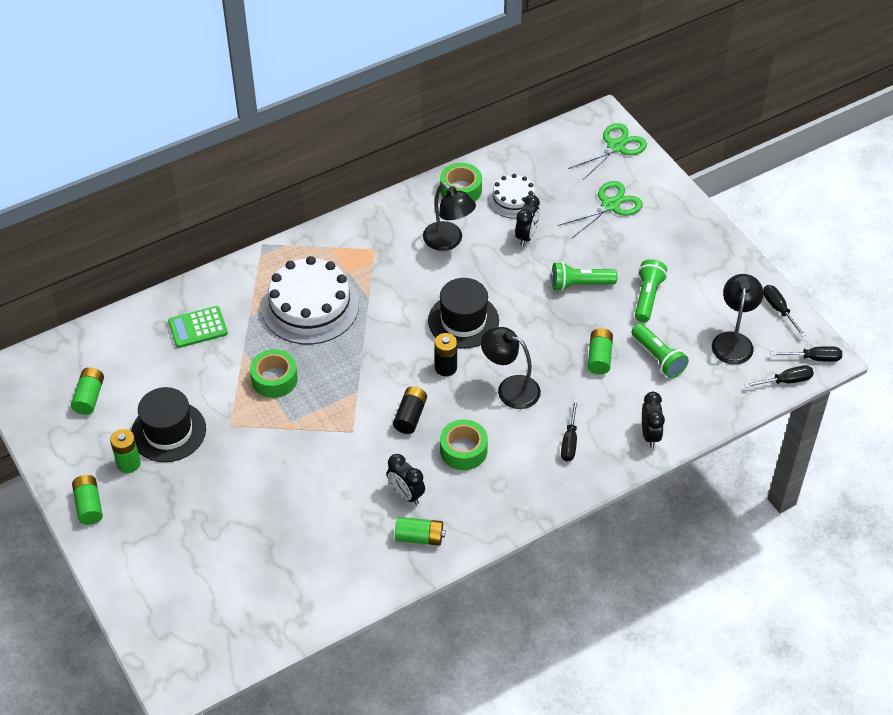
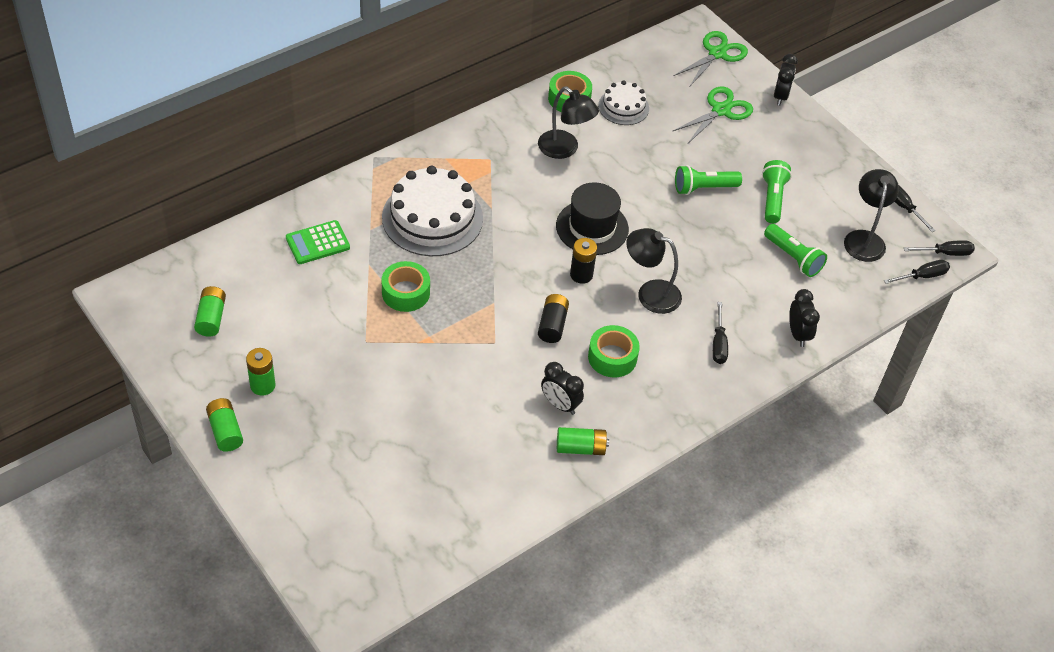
camera: 10 degrees left, 0 degrees up
black hat [131,387,206,462] -> none
black clock [515,195,540,246] -> black clock moved to [774,54,798,106]
green battery [588,328,613,375] -> none

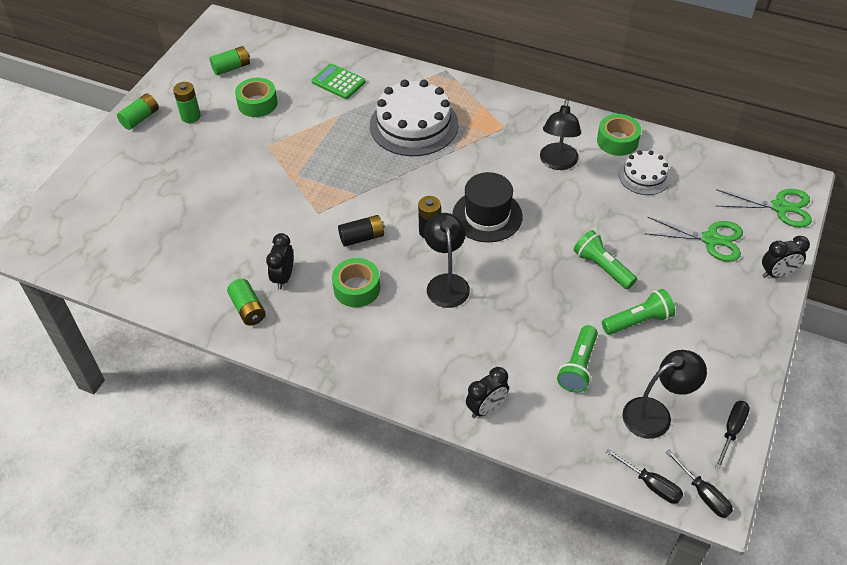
camera: 65 degrees right, 0 degrees up
green tape [382,261,430,312] -> green tape moved to [235,77,278,117]
black screwdriver [713,302,728,364] -> none

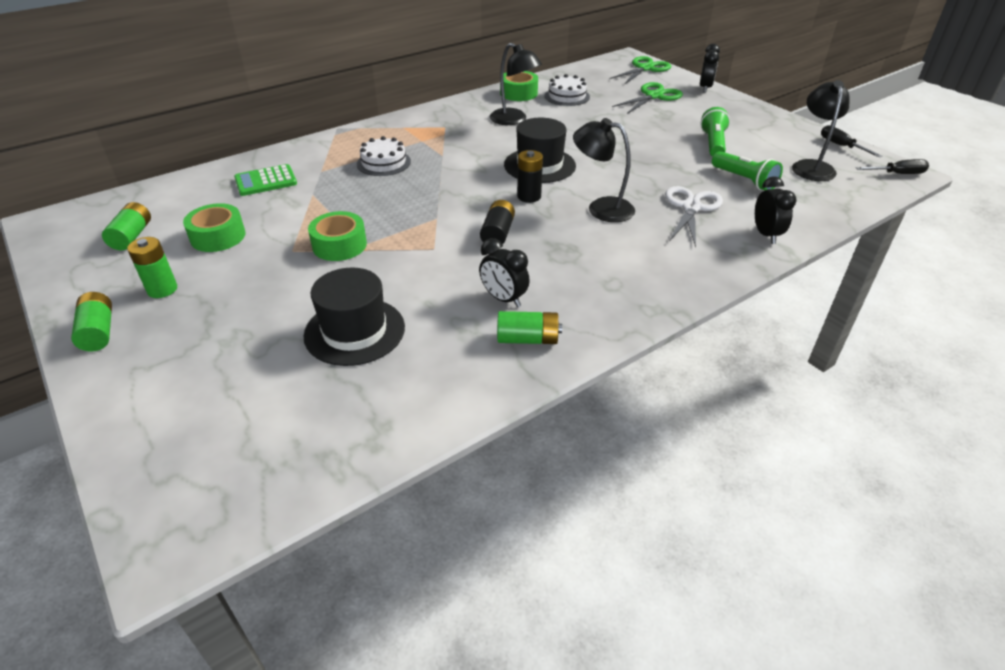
camera: 60 degrees left, 10 degrees down
green tape [332,258,380,307] -> green tape moved to [308,211,367,261]
white cake [370,79,459,156] -> white cake [357,136,411,176], size x0.55
green flashlight [574,230,637,289] -> none
black screwdriver [606,449,683,504] -> none
none -> black hat [304,268,405,366]
none -> white scissors [665,186,723,248]

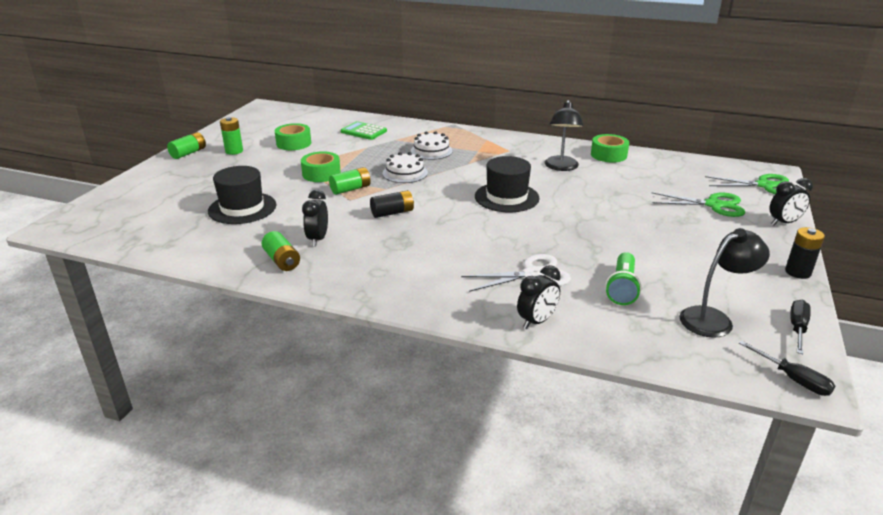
camera: 55 degrees right, 10 degrees down
green battery [102,202,151,250] -> green battery moved to [329,167,371,195]
black battery [517,150,543,203] -> black battery moved to [785,227,825,279]
white cake [545,74,590,106] -> white cake moved to [382,152,428,183]
black lamp [573,118,635,222] -> none
green flashlight [700,107,730,157] -> none

